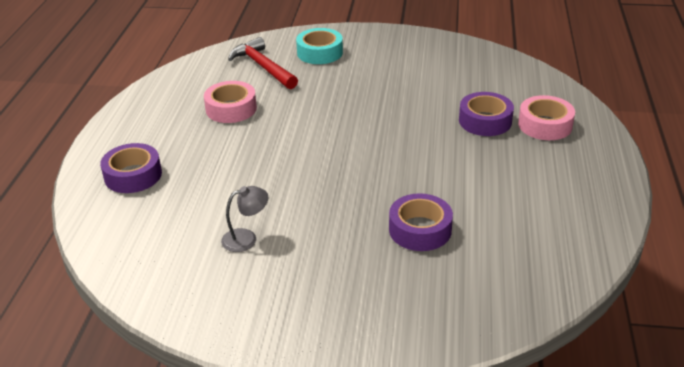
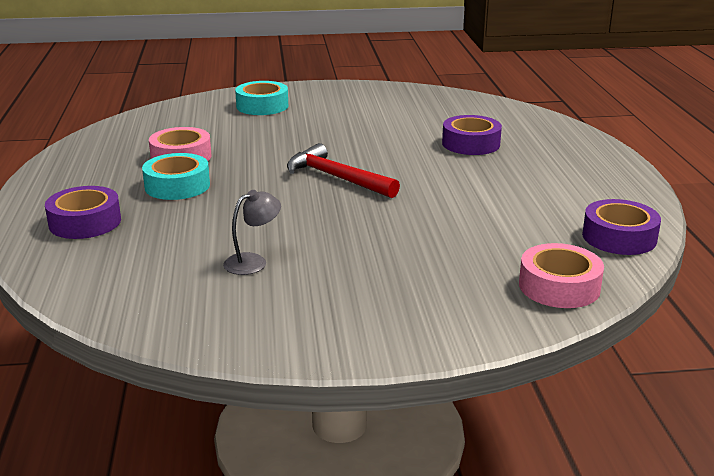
camera: 15 degrees left, 10 degrees down
red hammer [228,37,298,89] -> red hammer moved to [287,143,400,198]
purple tape [389,193,453,251] -> purple tape moved to [582,199,661,255]
pink tape [518,95,575,140] -> pink tape moved to [519,243,604,308]
none -> turquoise tape [142,153,210,200]

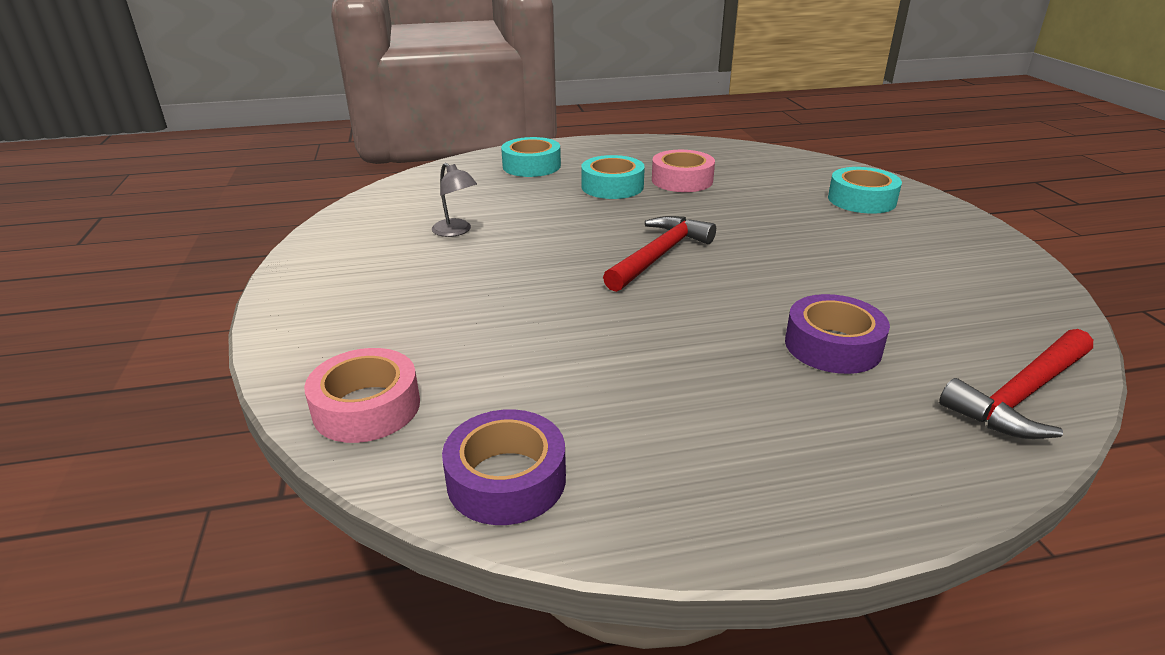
camera: 85 degrees right, 5 degrees up
purple tape [45,186,121,239] -> turquoise tape [501,137,561,177]
none -> red hammer [939,329,1093,439]

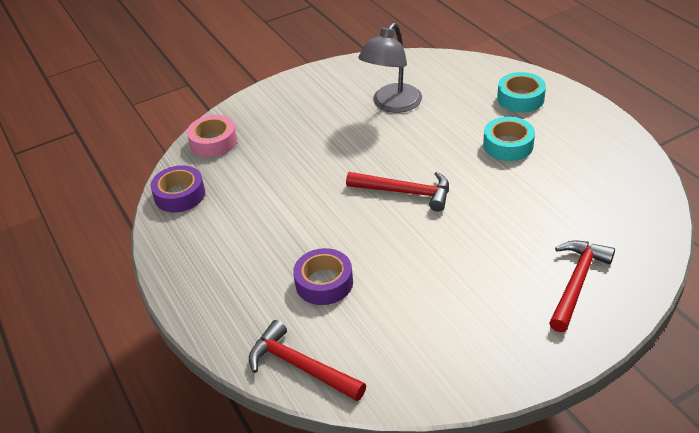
camera: 75 degrees right, 10 degrees up
grey lamp [432,163,477,237] -> grey lamp [358,23,422,113], size x1.94
pink tape [652,150,715,192] -> none
turquoise tape [828,167,902,214] -> red hammer [549,240,615,332]

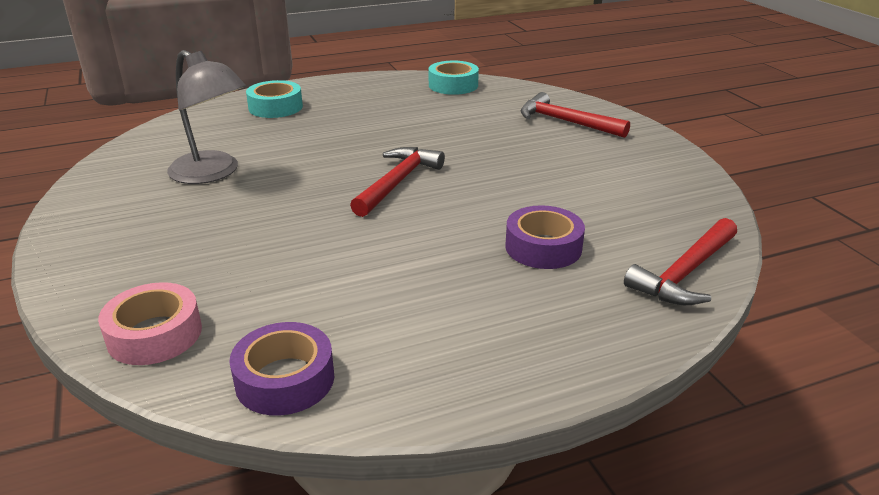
camera: 85 degrees left, 10 degrees down
turquoise tape [483,117,535,161] -> turquoise tape moved to [429,61,479,95]

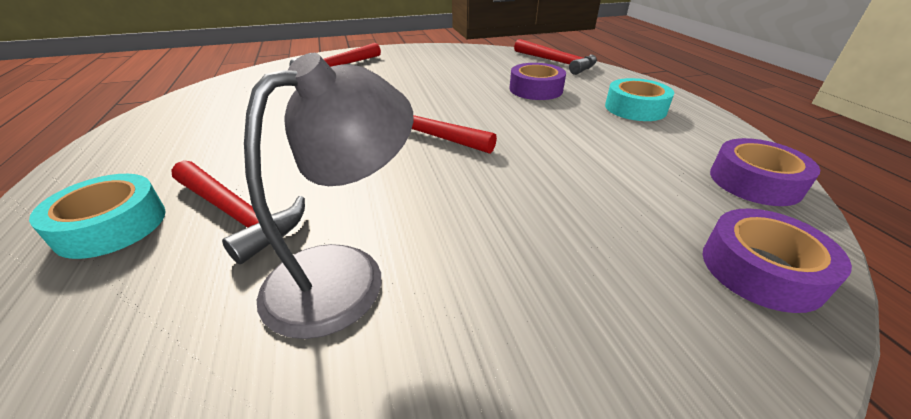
camera: 85 degrees left, 5 degrees up
pink tape [98,282,202,365] -> purple tape [703,208,852,313]
turquoise tape [429,61,479,95] -> turquoise tape moved to [605,78,674,121]
none -> red hammer [171,160,305,264]

